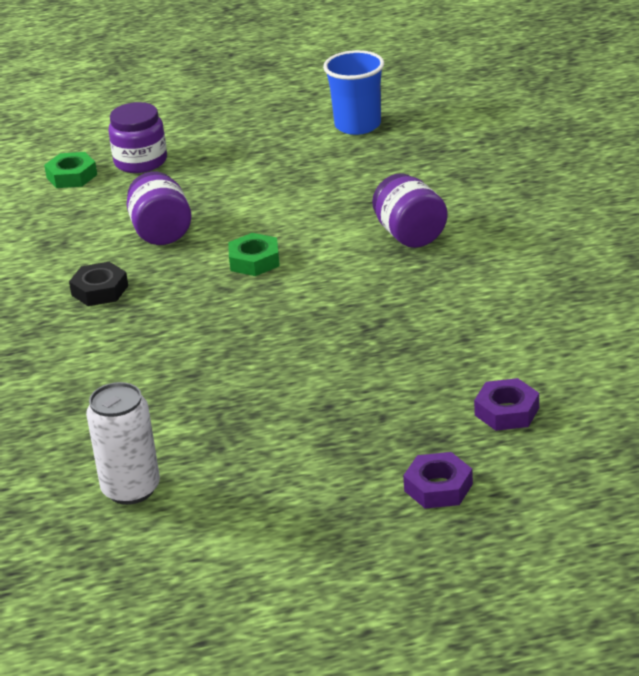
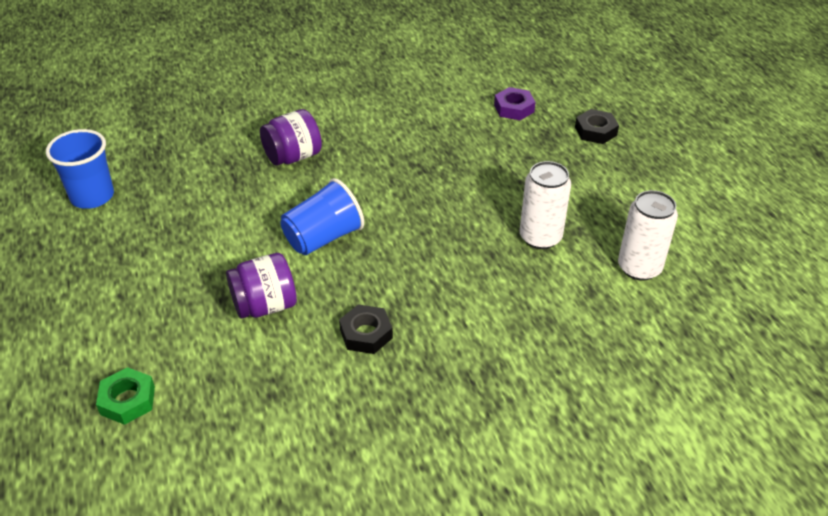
camera: 100 degrees left, 10 degrees up
purple jar [109,102,167,173] -> none
green nut [228,233,280,276] -> blue cup [280,178,364,255]
purple nut [403,452,473,509] -> black nut [575,109,619,144]
none -> white can [520,161,571,249]

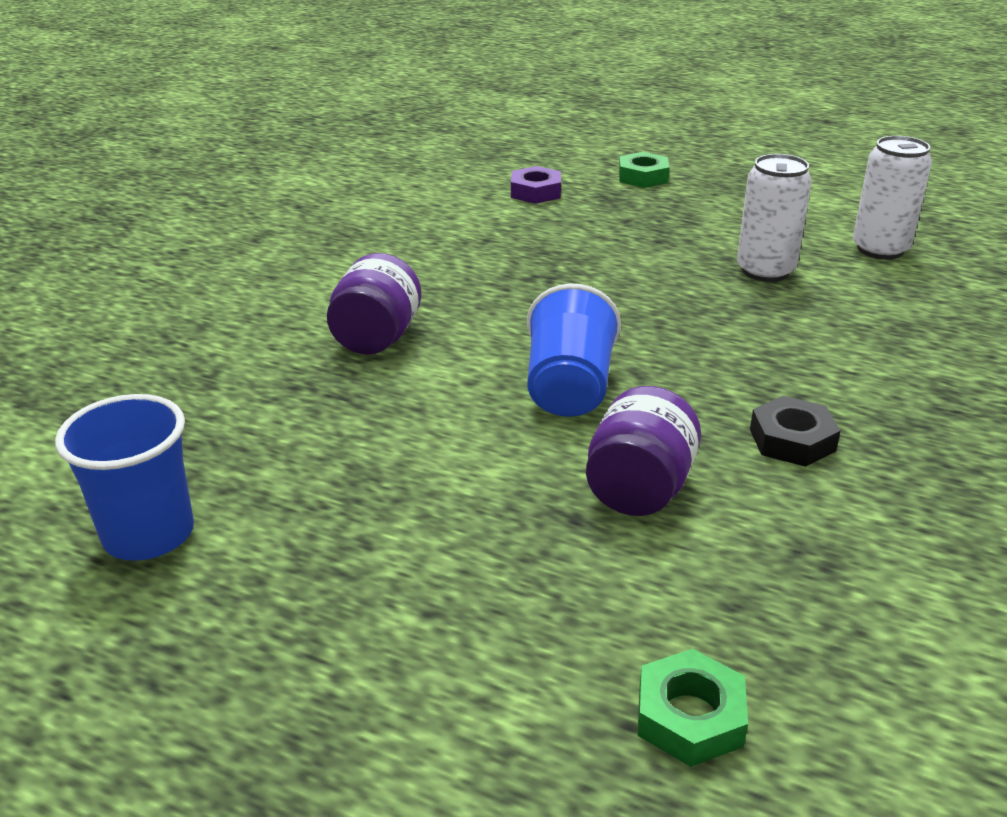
camera: 45 degrees left, 10 degrees down
black nut [575,109,619,144] -> green nut [619,152,670,188]

